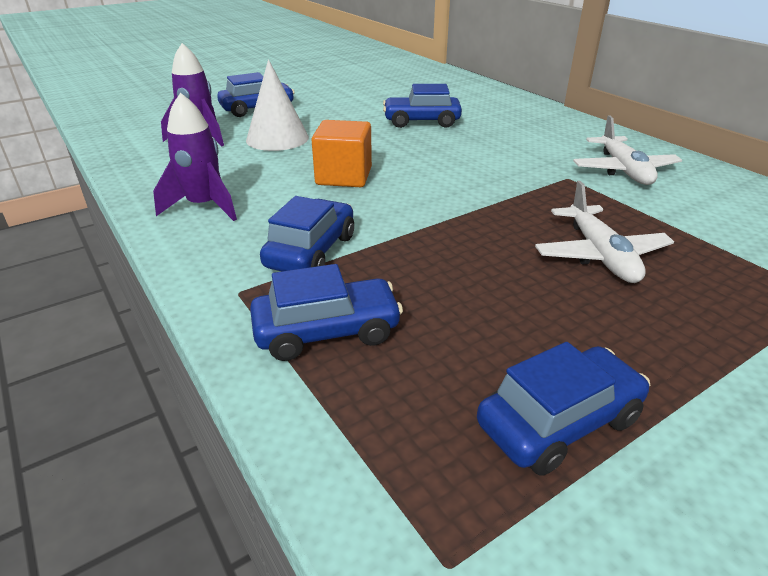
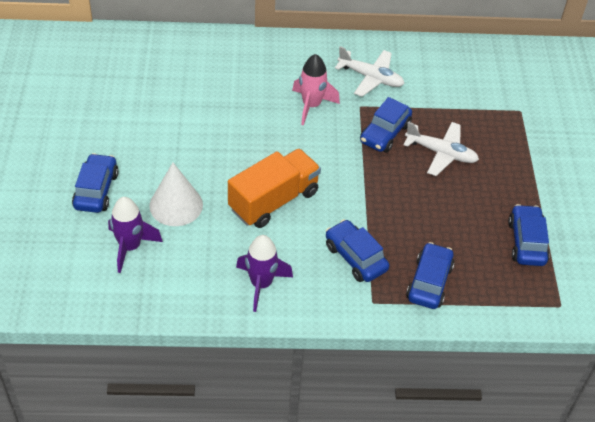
camera: 60 degrees left, 15 degrees up
orange cube [311,120,372,187] -> orange truck [228,149,321,228]
blue car [383,84,462,128] -> blue car moved to [360,97,412,153]
none -> pink rocket [292,54,340,125]

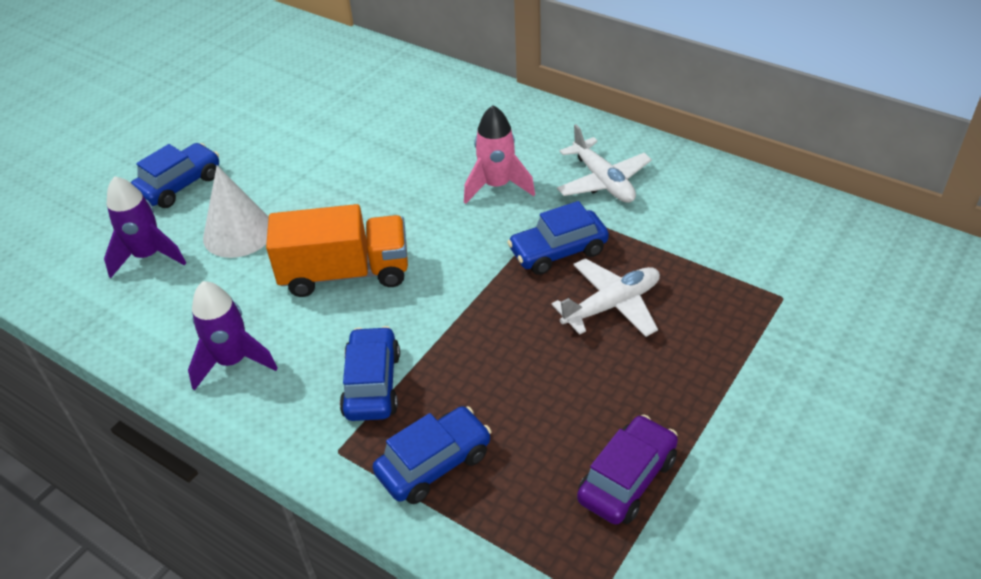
camera: 40 degrees right, 5 degrees down
white plane [403,122,479,176] -> white plane turned 90 degrees counterclockwise [552,258,660,337]
blue car [508,204,550,266] -> purple car [577,415,678,525]

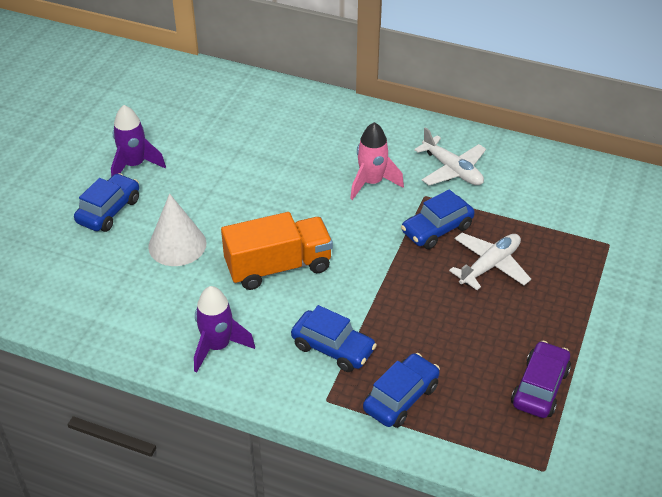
camera: 15 degrees left, 0 degrees up
purple rocket [104,176,186,278] -> purple rocket moved to [111,105,166,177]
blue car [340,326,400,421] -> blue car turned 135 degrees clockwise [291,305,377,372]

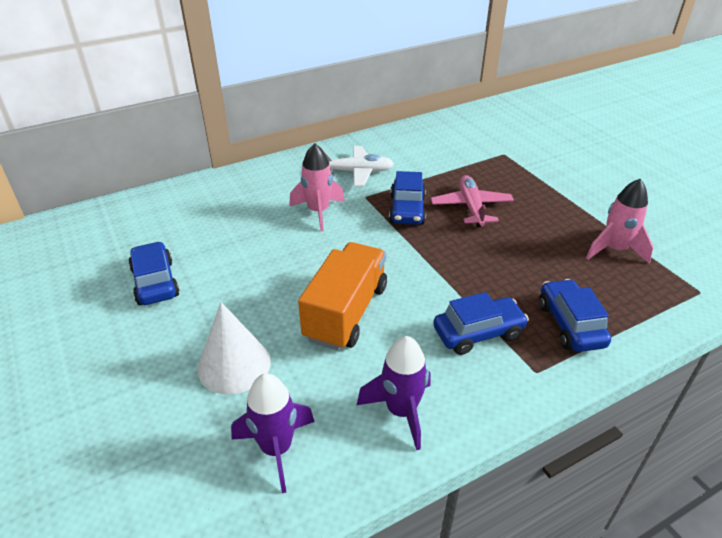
camera: 50 degrees left, 5 degrees down
blue car [74,173,139,232] -> blue car moved to [128,241,180,305]
purple rocket [111,105,166,177] -> purple rocket moved to [231,373,315,493]
white plane [449,233,531,290] -> pink plane [431,175,514,227]
purple car [511,341,571,418] -> pink rocket [586,179,653,264]

